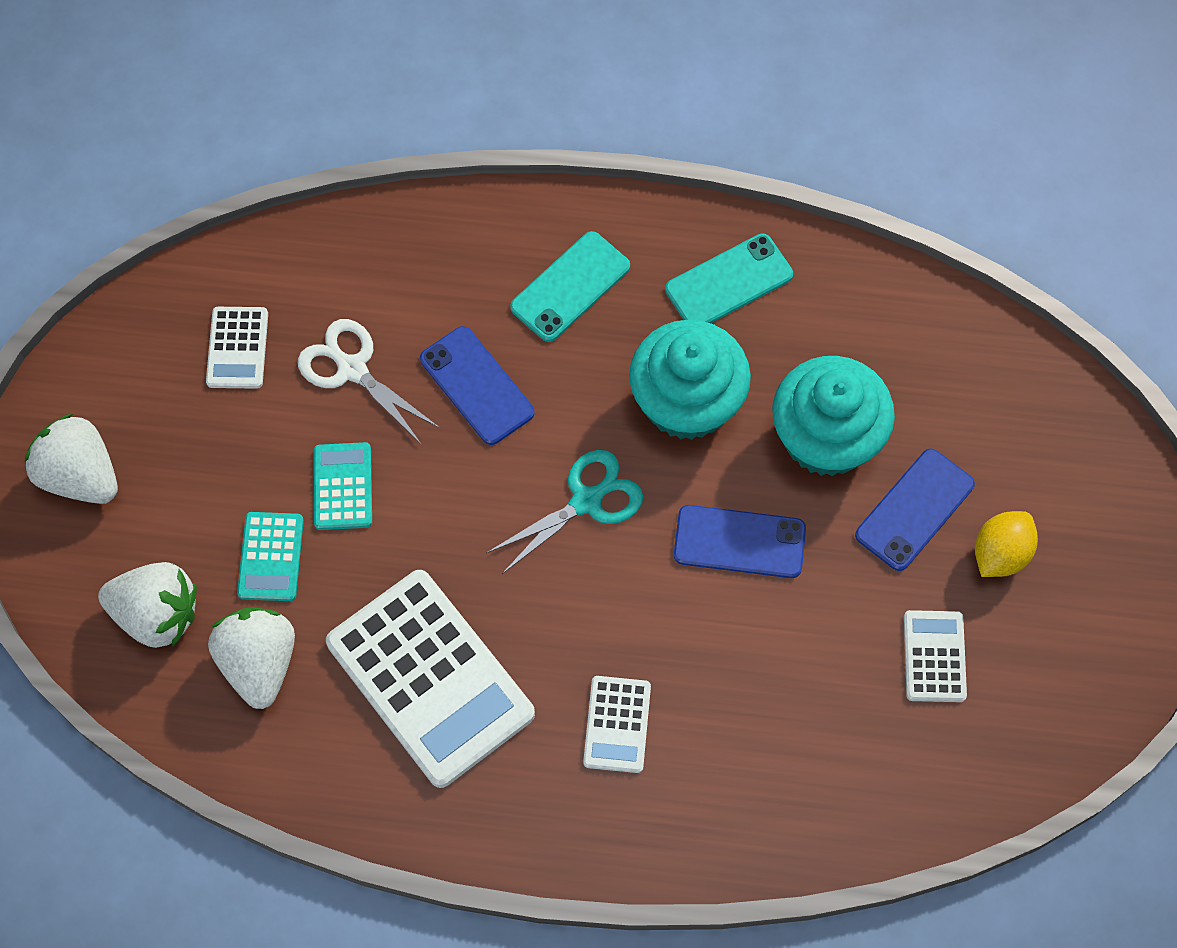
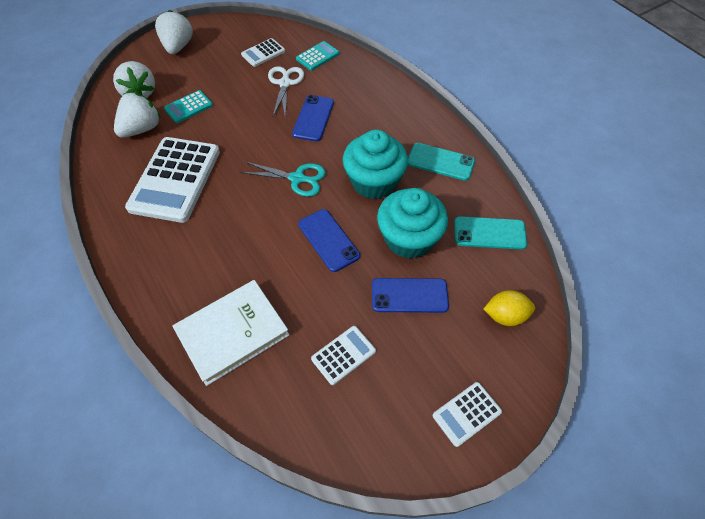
camera: 50 degrees right, 10 degrees down
turquoise calculator [314,442,372,530] -> turquoise calculator moved to [296,41,339,71]
turquoise phone [510,231,630,342] -> turquoise phone moved to [454,216,527,250]
white calculator [583,676,651,773] -> white calculator moved to [433,382,502,447]
yellow lemon [975,511,1038,577] -> yellow lemon moved to [484,290,535,326]
none -> white book [172,280,289,386]

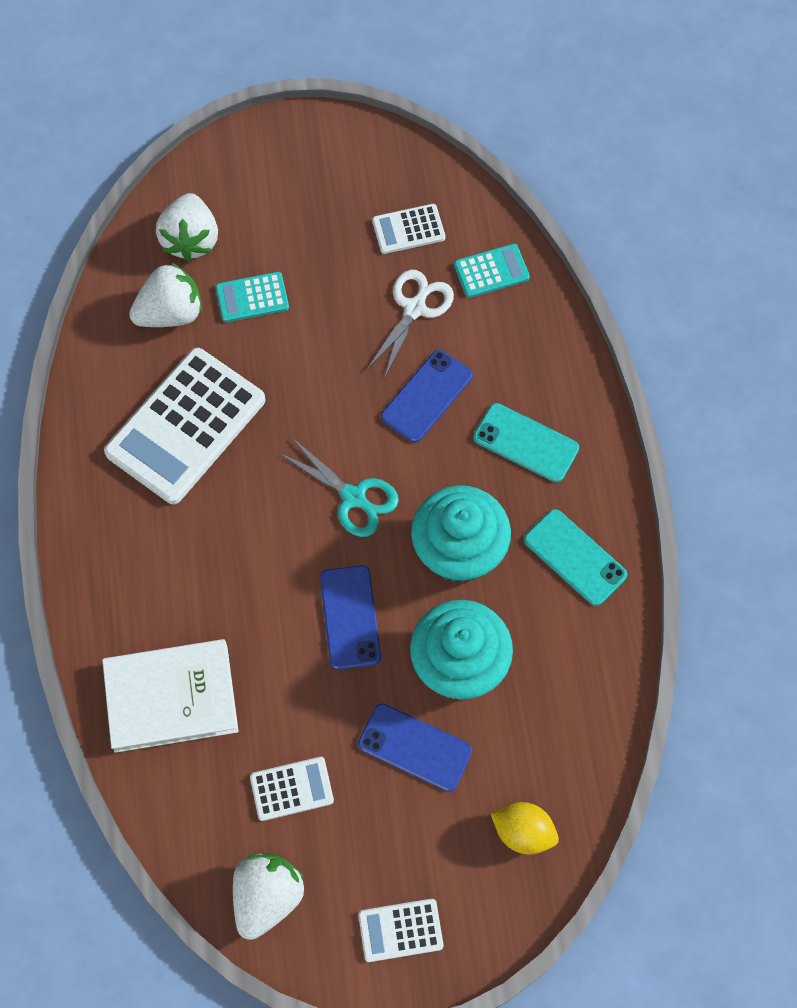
camera: 25 degrees right, 10 degrees up
white strawberry [155,10,193,54] -> white strawberry moved to [233,853,305,940]
turquoise phone [454,216,527,250] -> turquoise phone moved to [474,403,579,483]

